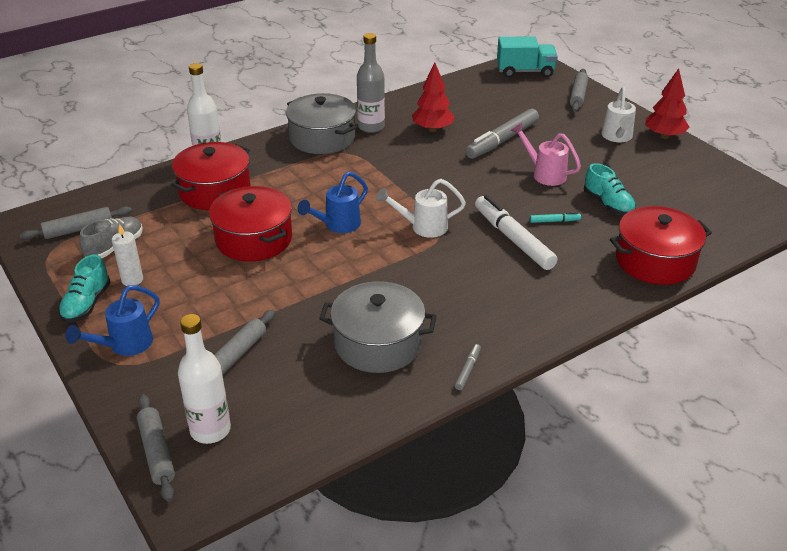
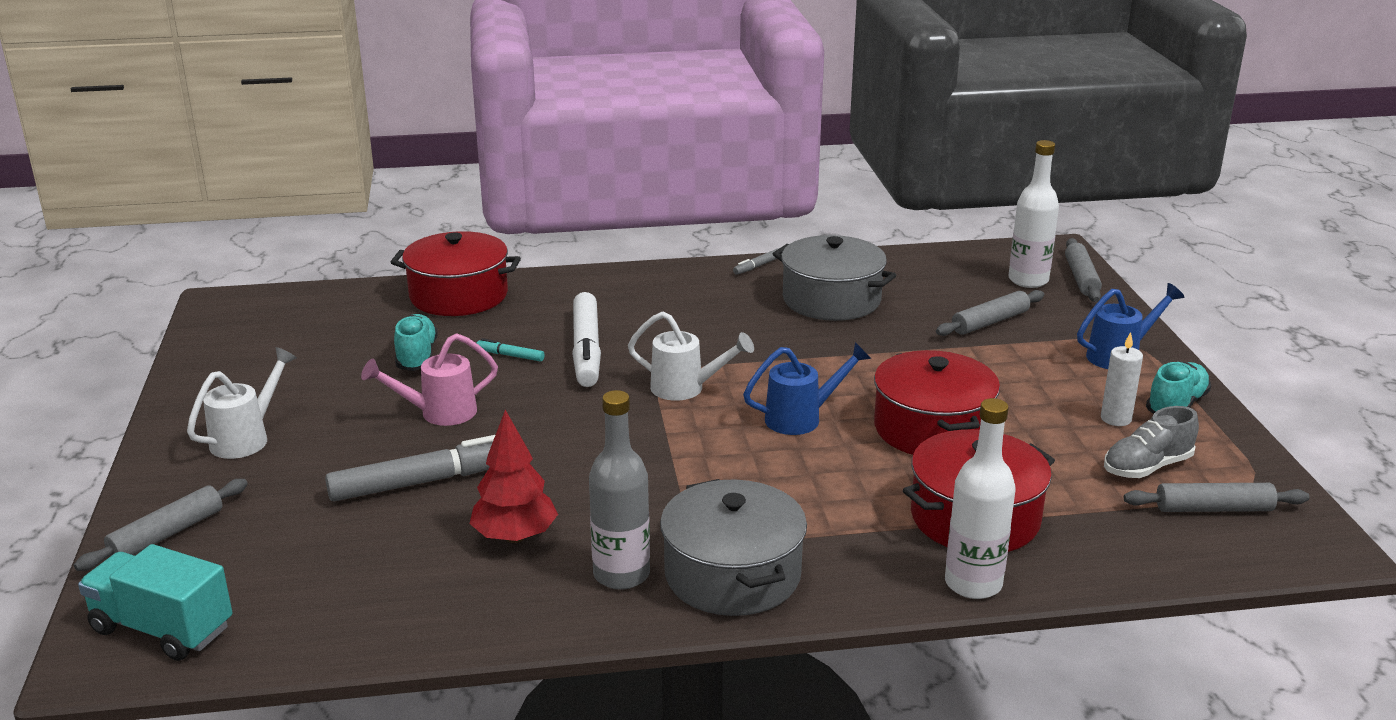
camera: 155 degrees left, 10 degrees down
pink watering can [511,123,581,186] -> pink watering can turned 90 degrees clockwise [361,333,498,426]
red tree [645,68,689,139] -> none

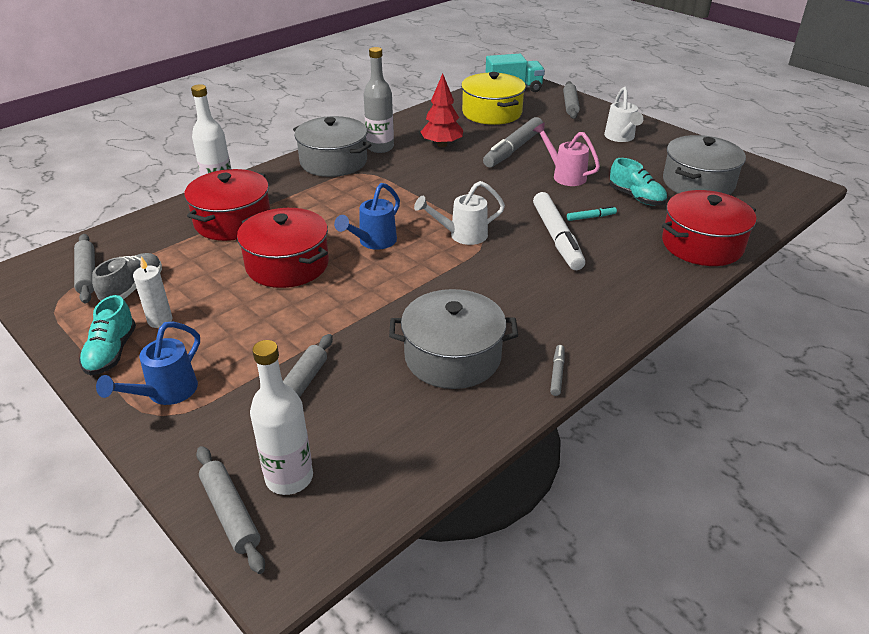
camera: 145 degrees right, 10 degrees up
pink watering can [361,333,498,426] -> pink watering can turned 75 degrees counterclockwise [533,122,600,186]
white marker [572,292,601,387] -> white marker turned 150 degrees counterclockwise [533,192,585,270]
grey rolling pin [1124,483,1310,512] -> grey rolling pin turned 75 degrees counterclockwise [74,234,95,303]
none -> yellow pot [461,72,526,125]
none -> grey pot [663,135,746,195]

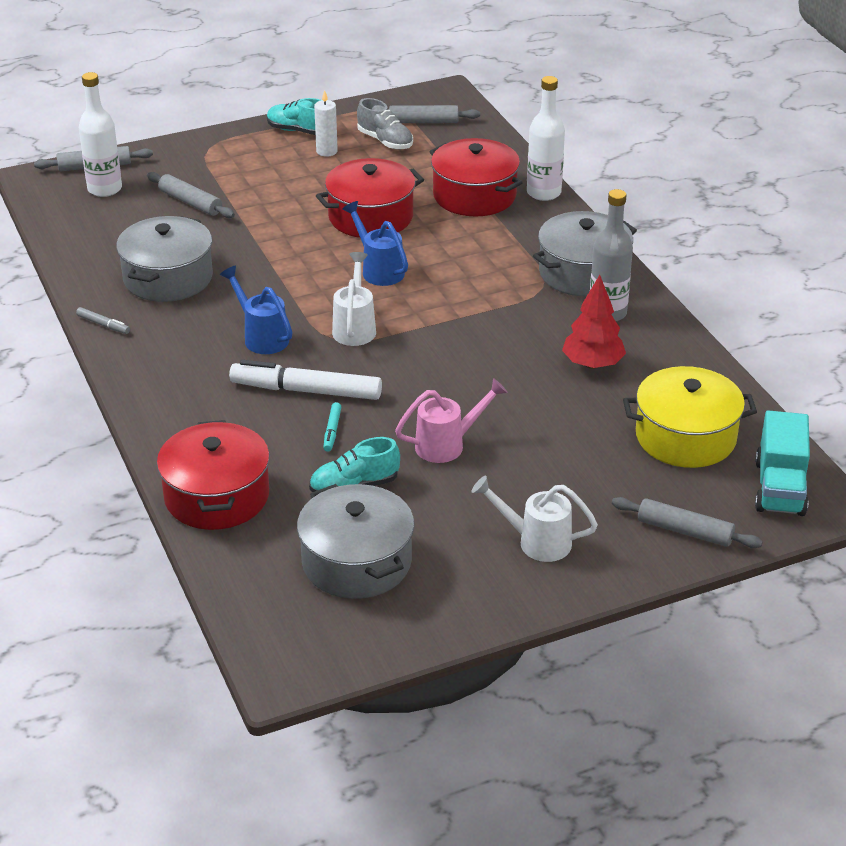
camera: 110 degrees right, 0 degrees up
blue watering can [96,321,200,405] -> blue watering can moved to [220,265,293,354]
grey marker [483,117,543,167] -> none

